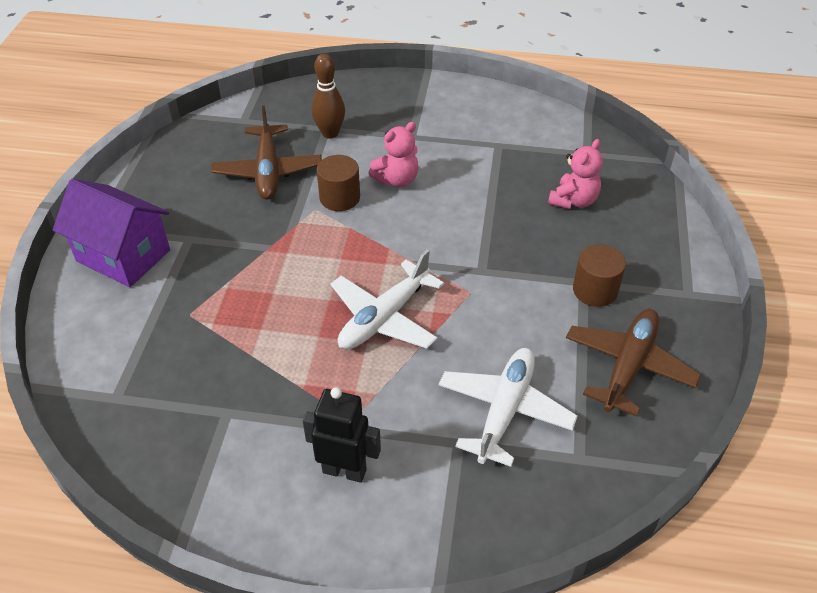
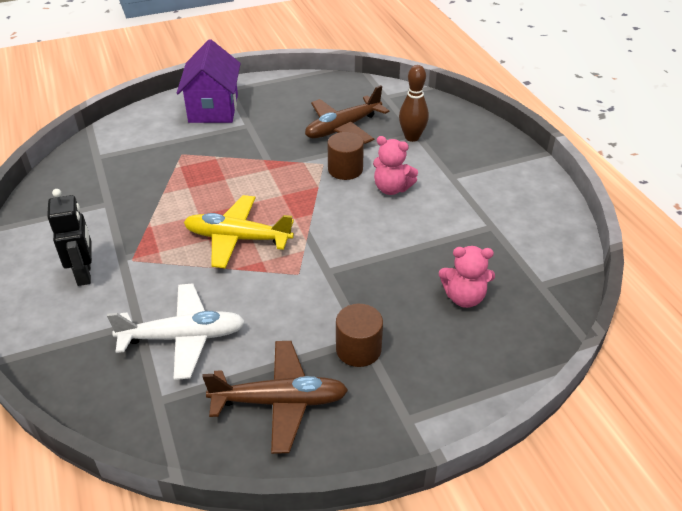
camera: 60 degrees right, 5 degrees down
white plane [331,249,444,350] -> yellow plane [184,195,294,269]

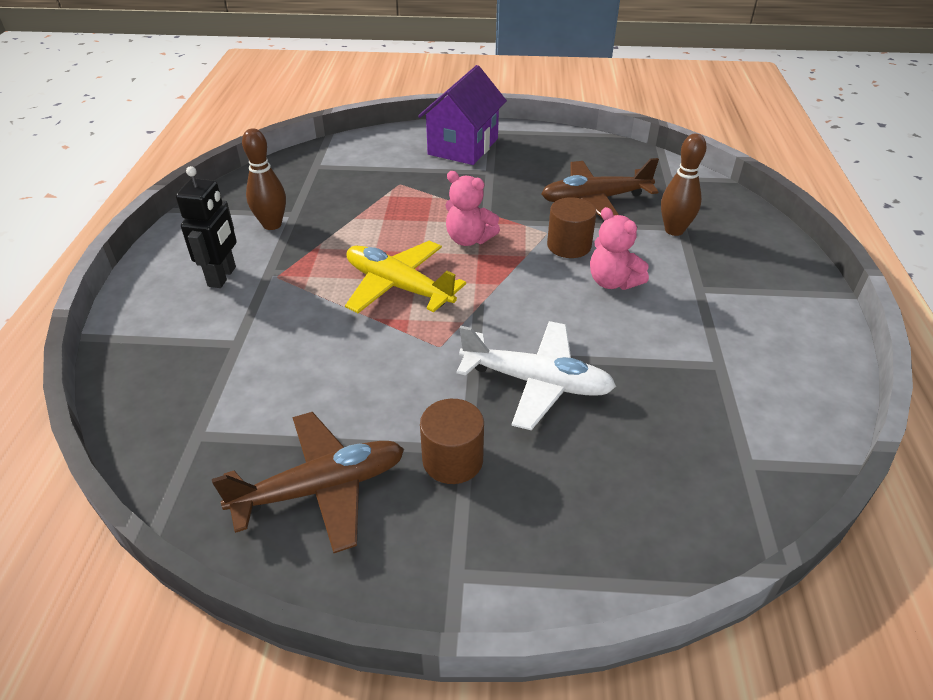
camera: 25 degrees right, 0 degrees up
white plane [107,283,245,380] -> white plane moved to [457,321,616,430]
brown plane [202,341,348,454] -> brown plane turned 45 degrees counterclockwise [212,412,404,553]
pink teddy bear [439,246,495,308] -> pink teddy bear moved to [445,171,500,246]
none -> brown bowling pin [242,128,286,230]

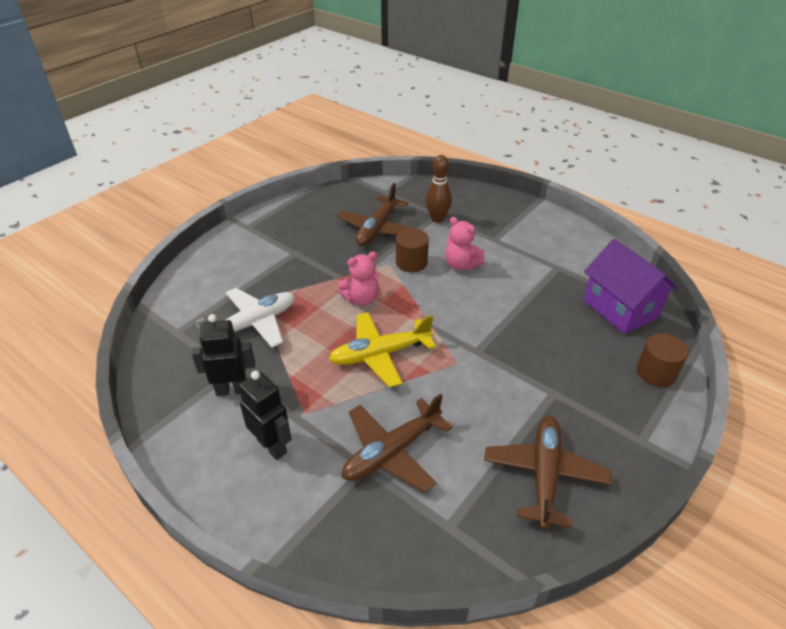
camera: 55 degrees left, 0 degrees up
brown bowling pin [242,128,286,230] -> black robot [192,314,255,396]
purple house [418,65,507,165] -> purple house moved to [583,239,678,334]
brown cylinder [420,399,484,484] -> brown cylinder moved to [636,333,688,387]
white plane [457,321,616,430] -> white plane moved to [196,288,295,348]
pink teddy bear [590,207,649,290] -> pink teddy bear turned 45 degrees clockwise [445,217,485,270]
none -> brown plane [342,394,453,493]

